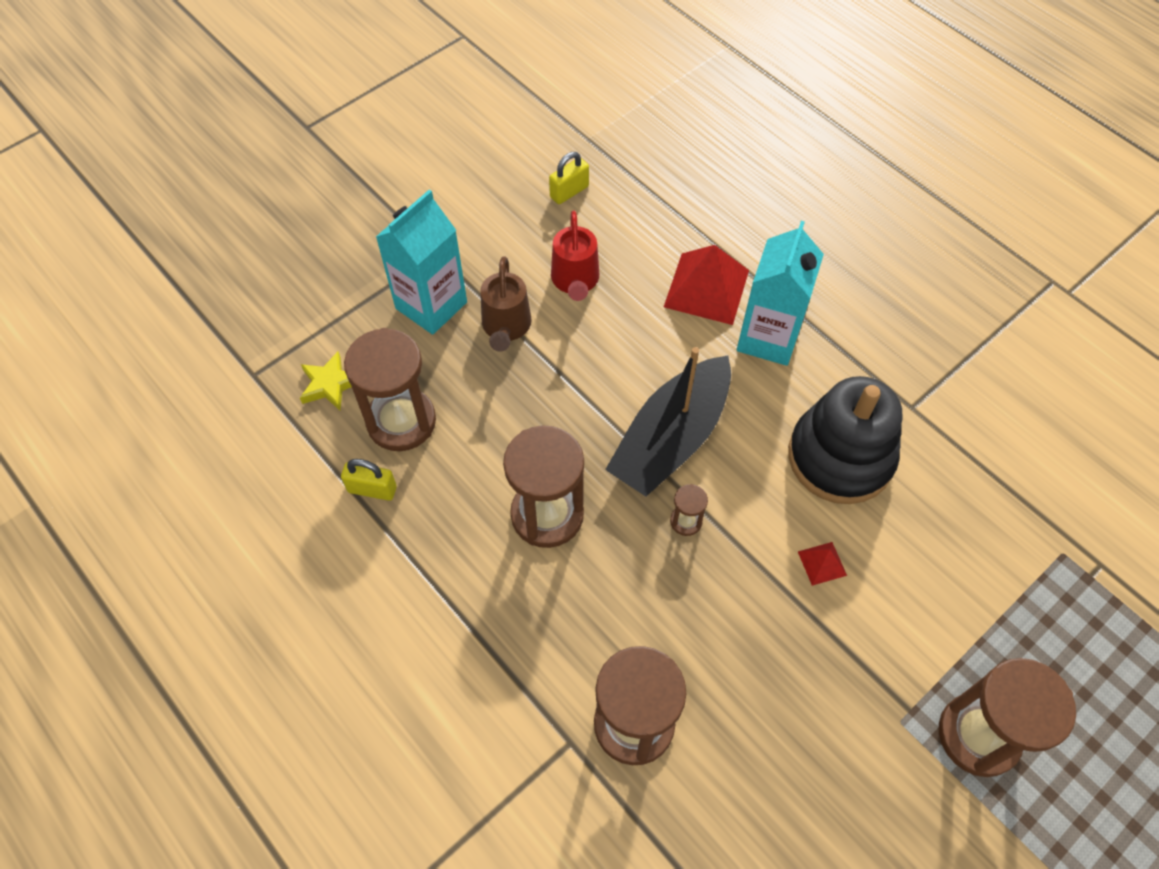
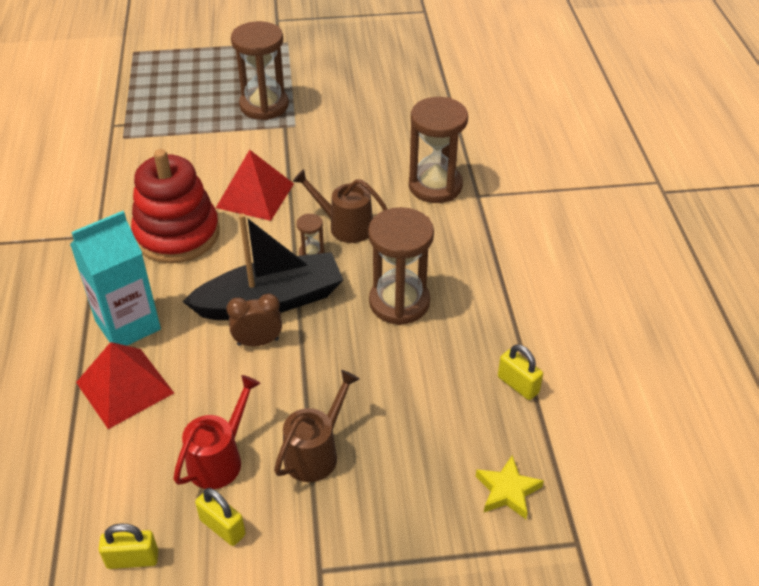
camera: 145 degrees left, 15 degrees down
brown hourglass [344,328,436,451] -> none
turquoise carton [376,190,467,335] -> none
black stacking toy [788,376,902,504] -> red stacking toy [131,149,220,263]
red pyramid [798,542,847,586] -> red pyramid [216,150,294,221], size x2.17
none -> yellow padlock [195,488,246,546]
none -> brown clock [226,294,282,346]
none -> brown watering can [292,169,387,243]

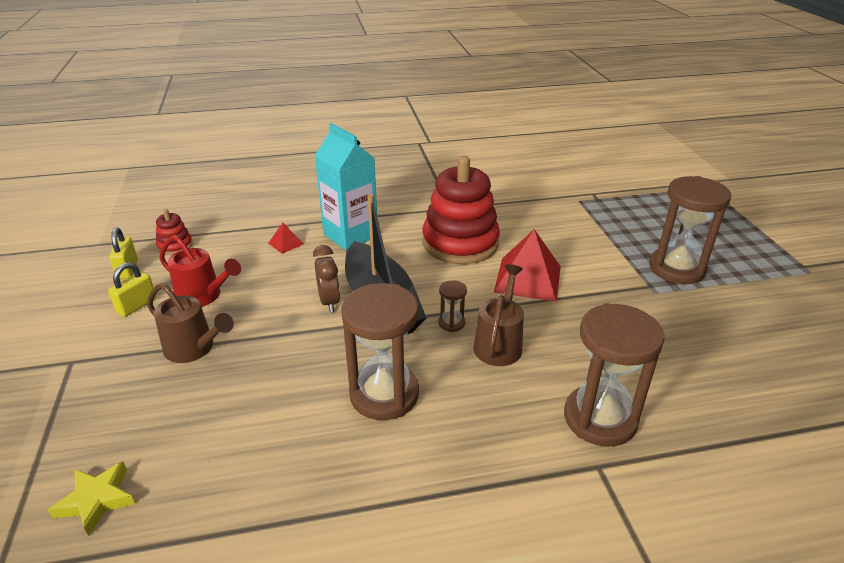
camera: 85 degrees right, 10 degrees down
red pyramid [76,342,174,429] -> red pyramid [268,223,304,254], size x0.46
yellow padlock [498,344,543,400] -> none
none -> red stacking toy [156,209,193,255]

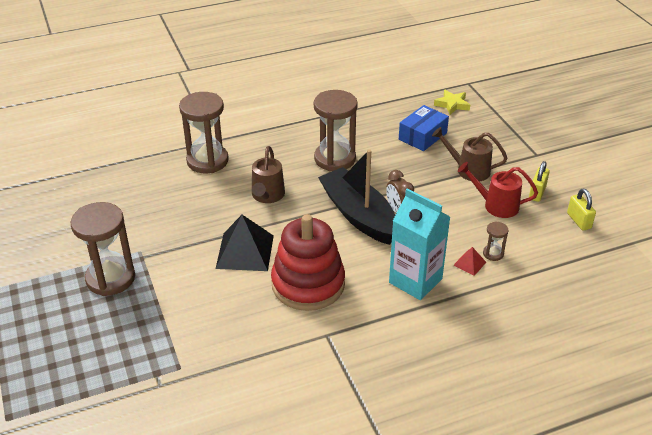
camera: 170 degrees right, 5 degrees up
red stacking toy [156,209,193,255] -> none
brown hourglass [439,280,467,332] -> brown hourglass moved to [483,221,509,261]
red pyramid [494,229,561,302] -> black pyramid [216,215,274,271]
none -> blue box [399,105,449,151]

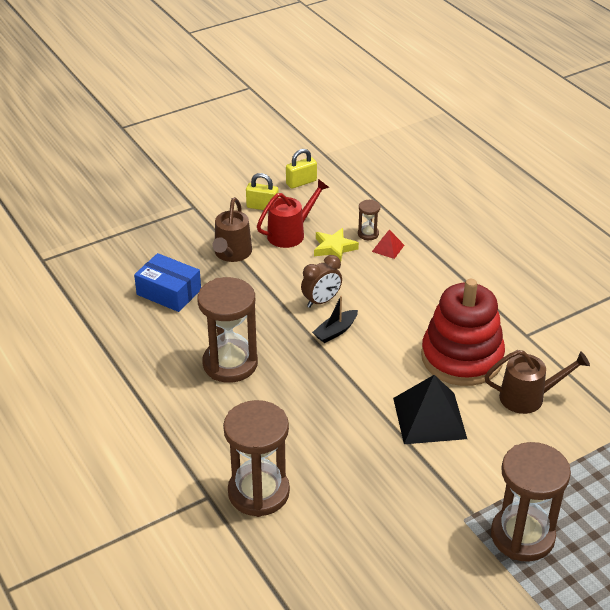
camera: 100 degrees left, 0 degrees up
brown watering can [252,146,285,203] -> brown watering can moved to [485,350,590,414]
black boat [318,149,395,245] -> black boat [312,295,358,343], size x0.41
turquoise carton [389,188,450,300] -> none
yellow star [434,90,470,115] -> yellow star moved to [314,228,359,261]
red watering can [458,162,538,218] -> red watering can turned 135 degrees counterclockwise [257,179,330,248]

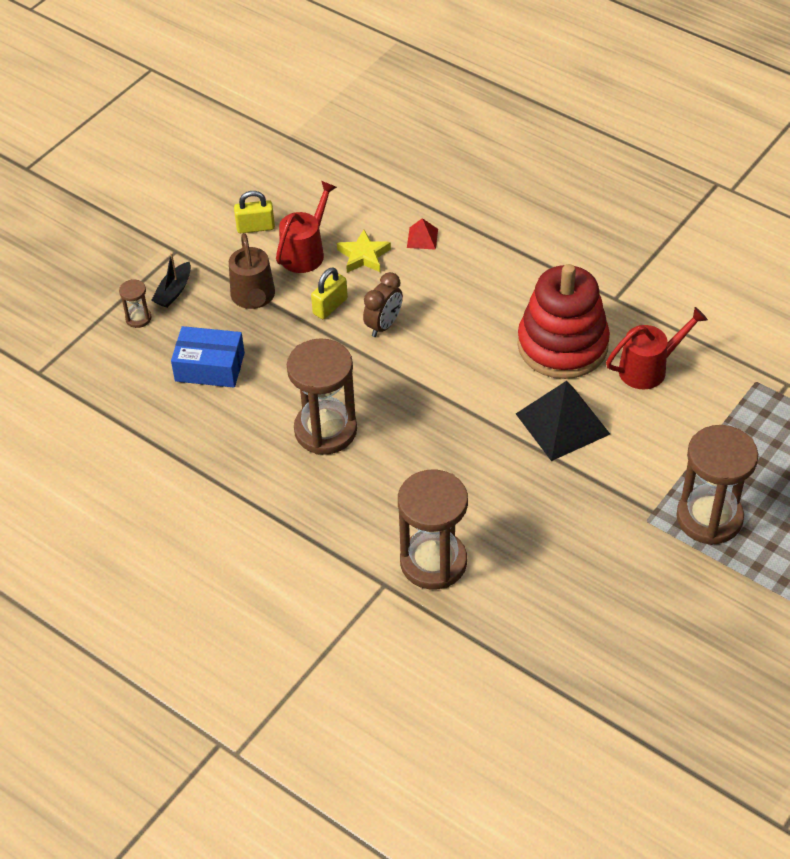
camera: 20 degrees left, 10 degrees up
yellow padlock [286,149,317,189] -> yellow padlock moved to [311,268,348,319]
black boat [312,295,358,343] -> black boat moved to [151,253,191,308]
brown hourglass [358,200,380,240] -> brown hourglass moved to [119,279,152,328]
brown watering can [485,350,590,414] -> red watering can [606,307,708,389]

